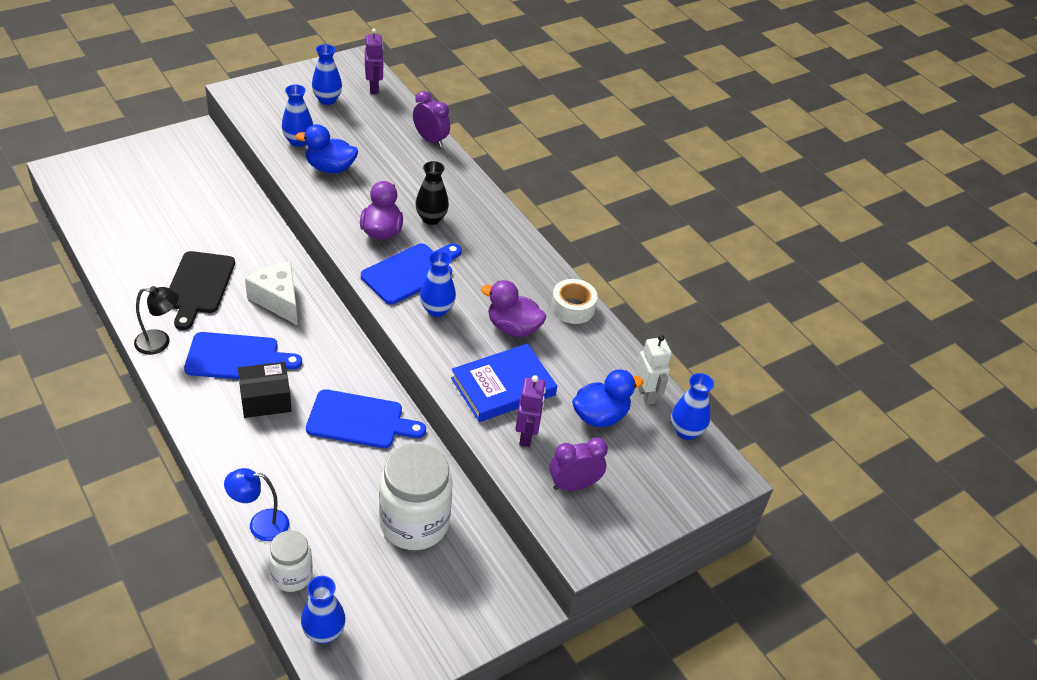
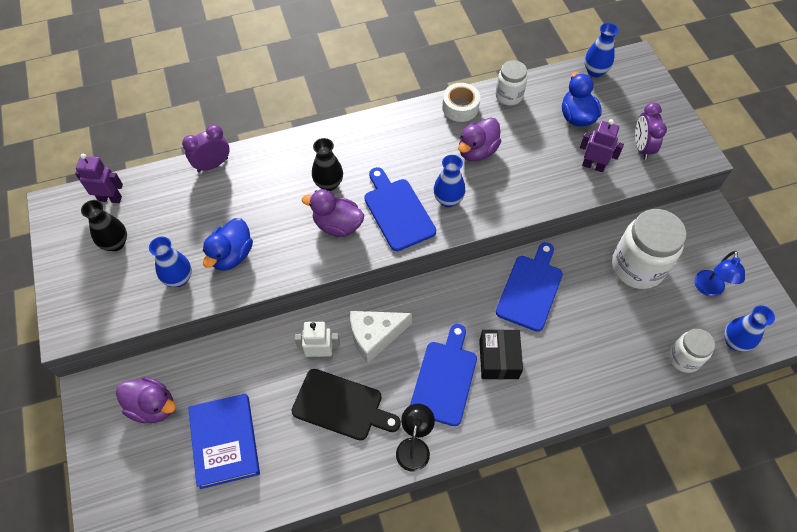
camera: 70 degrees left, 15 degrees up
blue lamp [224,468,289,541] -> blue lamp moved to [694,251,745,297]
blue vase [312,44,342,105] -> black vase [81,200,127,251]
blue book [451,344,557,422] -> blue book moved to [188,393,260,489]
white robot [636,335,672,405] -> white robot moved to [295,322,340,359]
none -> purple duck [116,377,176,423]
none -> white jar [495,60,527,106]

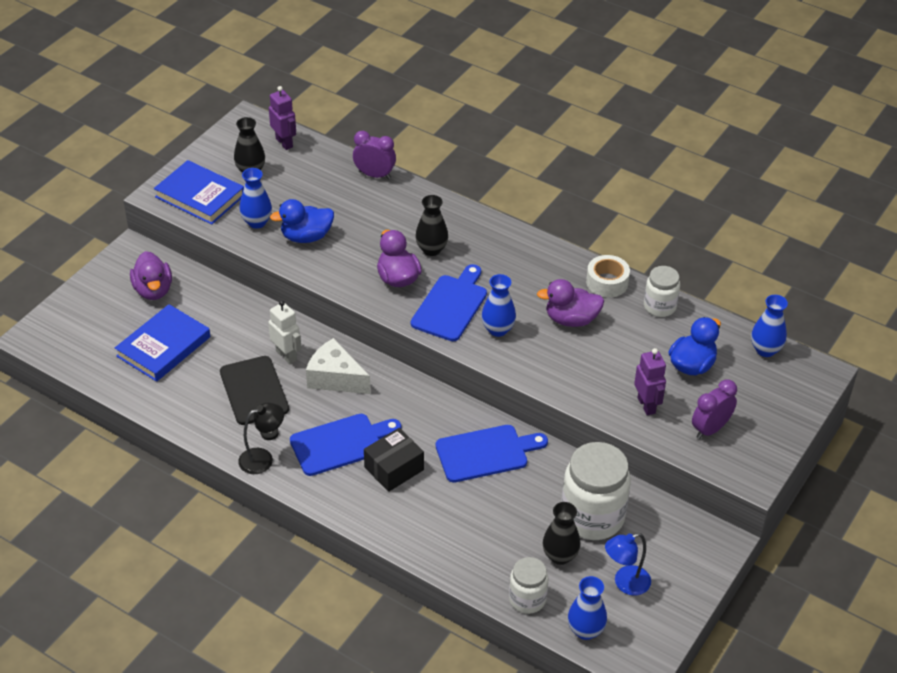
camera: 50 degrees right, 15 degrees down
none -> blue book [154,160,244,225]
none -> black vase [543,502,580,565]

